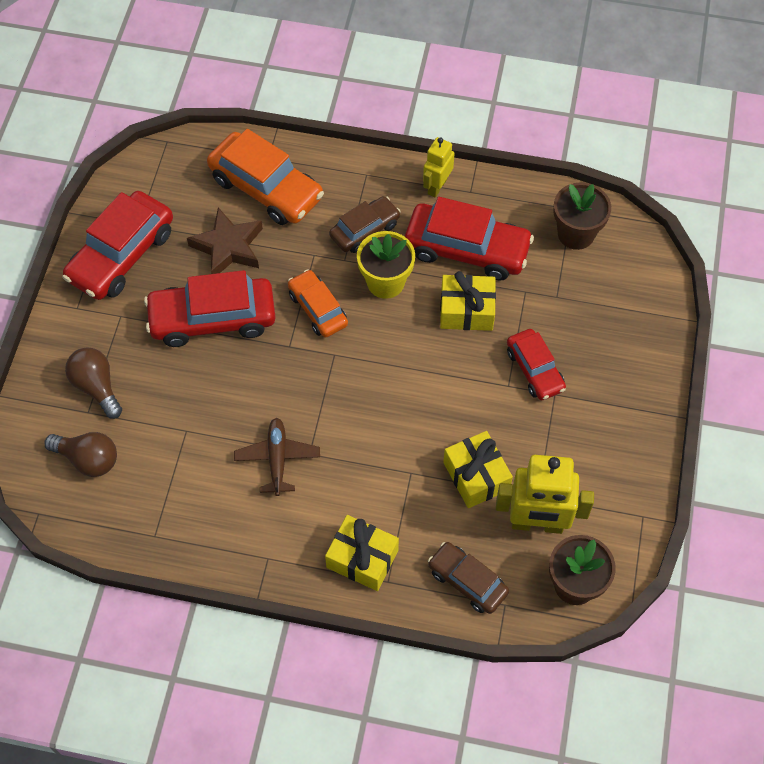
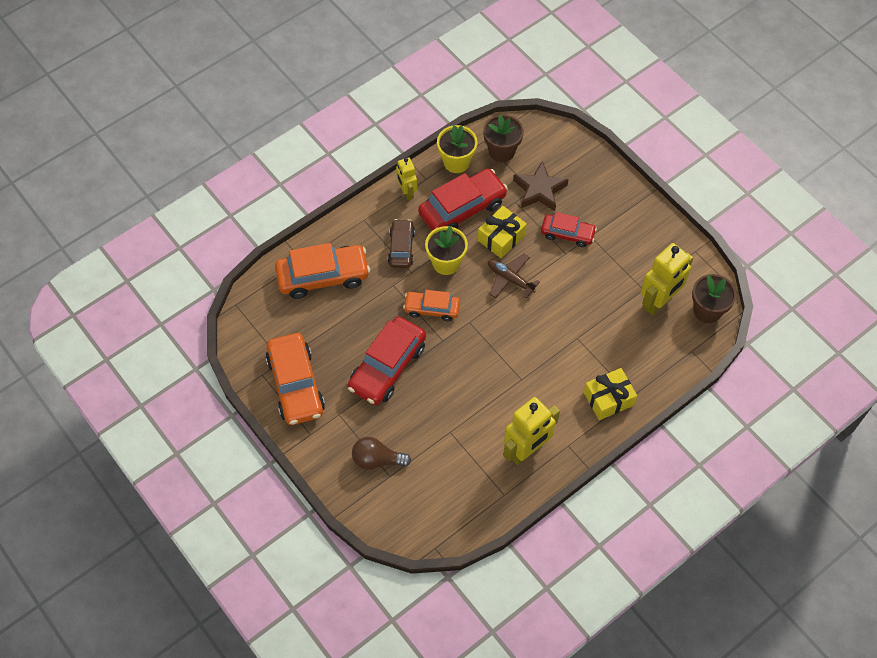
camera: 50 degrees left, 0 degrees up
brown light bulb [45,432,117,477] -> none
red car [62,191,173,300] -> orange car [265,333,325,425]
brown star [187,207,263,274] -> brown star moved to [513,161,569,211]
brown plane [234,418,320,496] -> brown plane moved to [488,254,540,298]
brown car [428,542,509,614] -> none
yellow gift [443,431,513,508] -> none
none -> yellow flower pot [437,125,477,173]
none -> yellow robot [503,397,560,465]

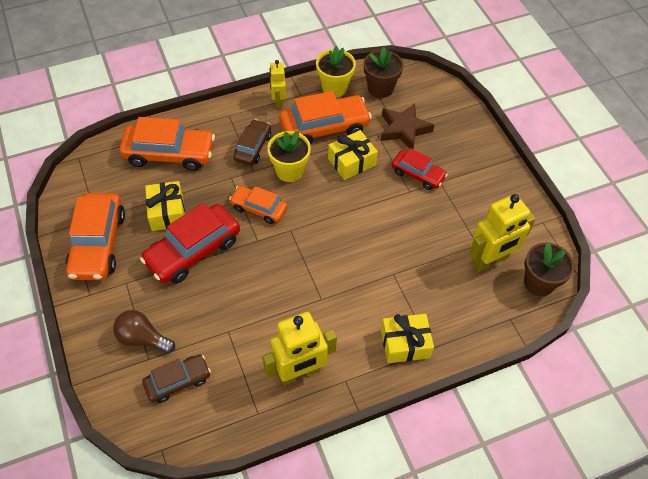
camera: 15 degrees right, 5 degrees down
red car [418,169,508,231] -> orange car [279,91,372,144]
brown plane [488,254,540,298] -> none
none -> brown car [142,354,211,403]
none -> yellow gift [145,181,185,231]

